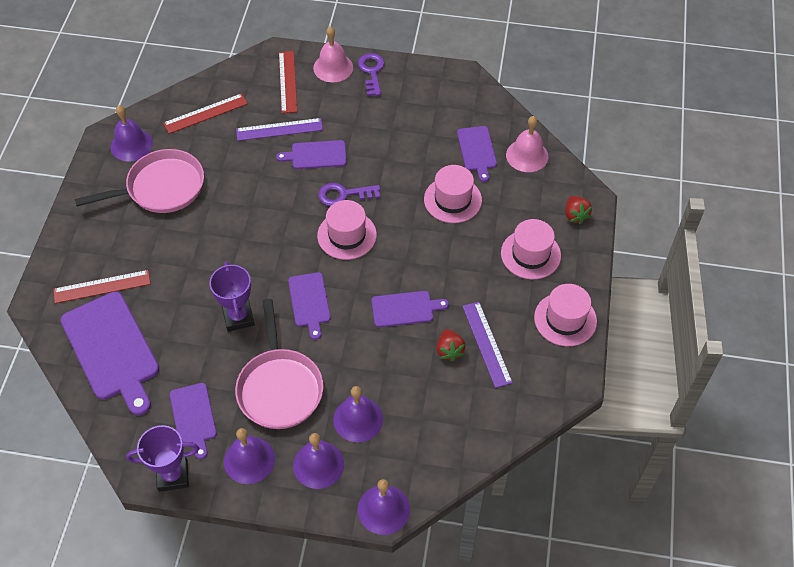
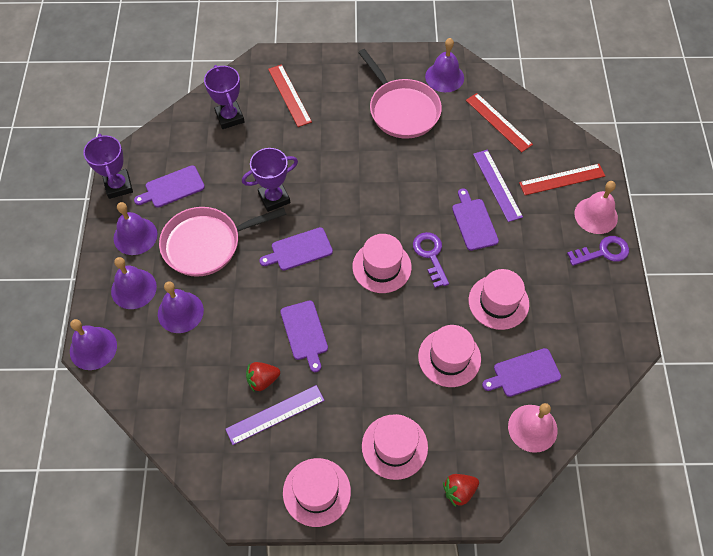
camera: 80 degrees right, 5 degrees up
purple cutting board [60,292,159,416] -> purple trophy [204,65,245,129]
none -> pink hat [469,269,529,330]

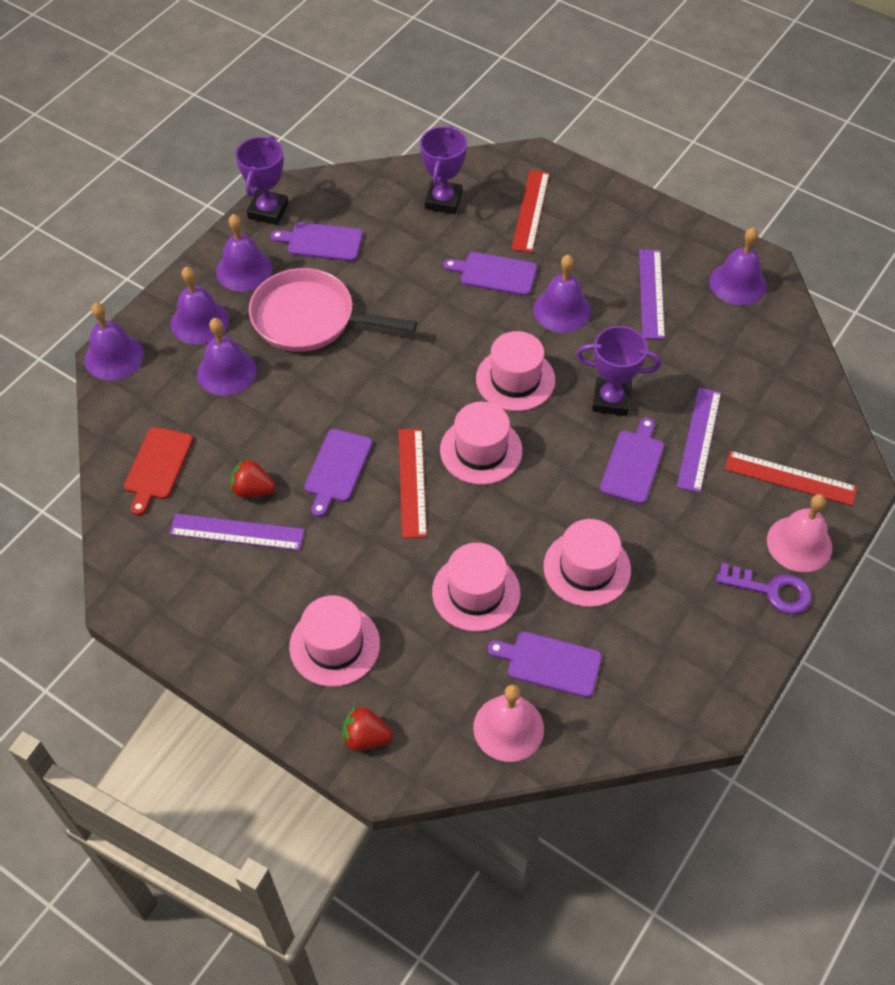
camera: 35 degrees right, 5 degrees down
purple trophy [242,148,298,212] -> purple trophy moved to [576,326,661,416]
purple cutting board [259,227,333,271] -> purple cutting board moved to [443,252,537,296]
pink hat [283,458,351,527] -> pink hat moved to [476,331,555,411]
pink pan [358,49,442,139] -> purple ruler [639,249,665,339]
purple key [413,232,449,288] -> none
red ruler [466,93,533,153] -> red ruler moved to [399,429,427,538]
none -> red cutting board [124,427,193,515]
none -> purple bell [533,255,591,332]

